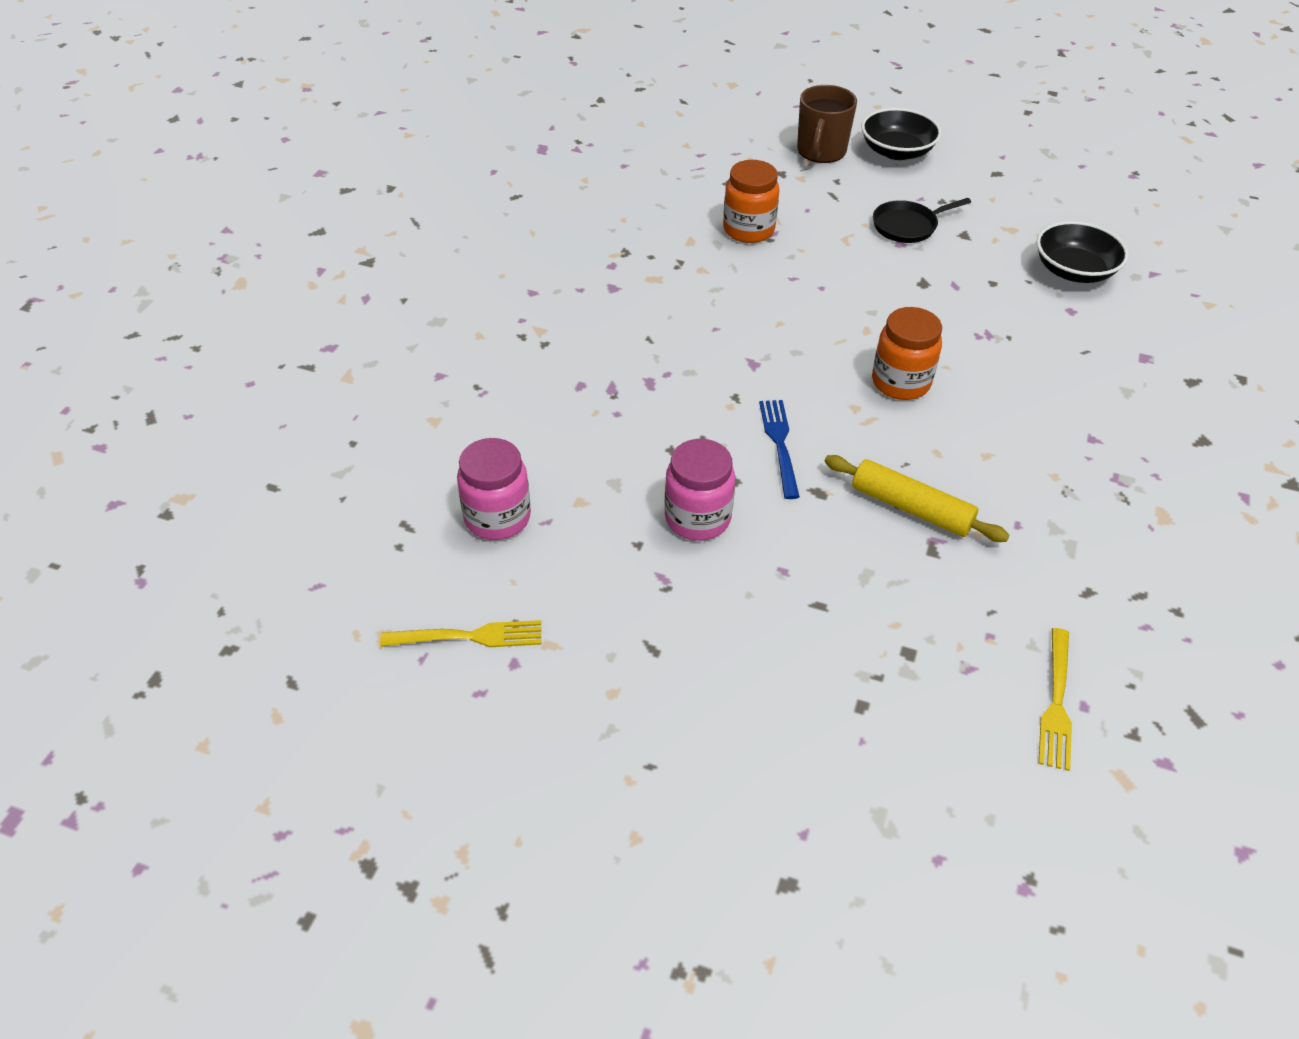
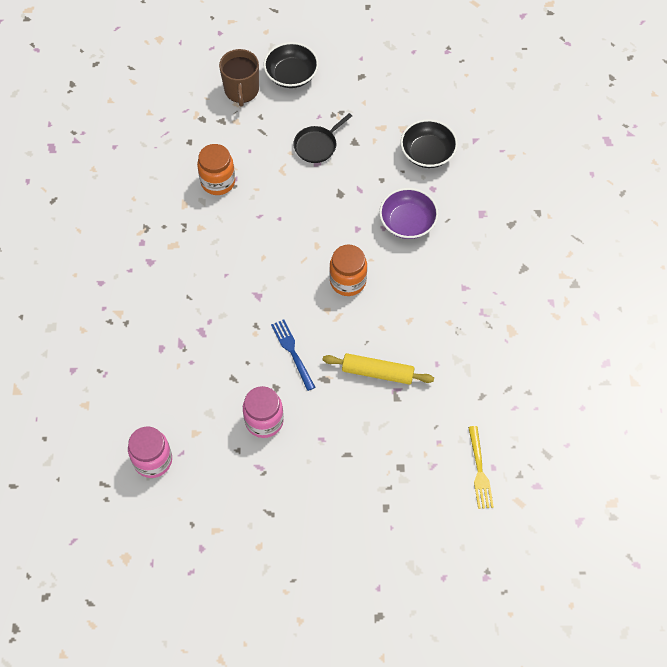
camera: 20 degrees left, 15 degrees up
yellow fork [380,620,541,647] -> none
none -> purple bowl [379,188,439,239]

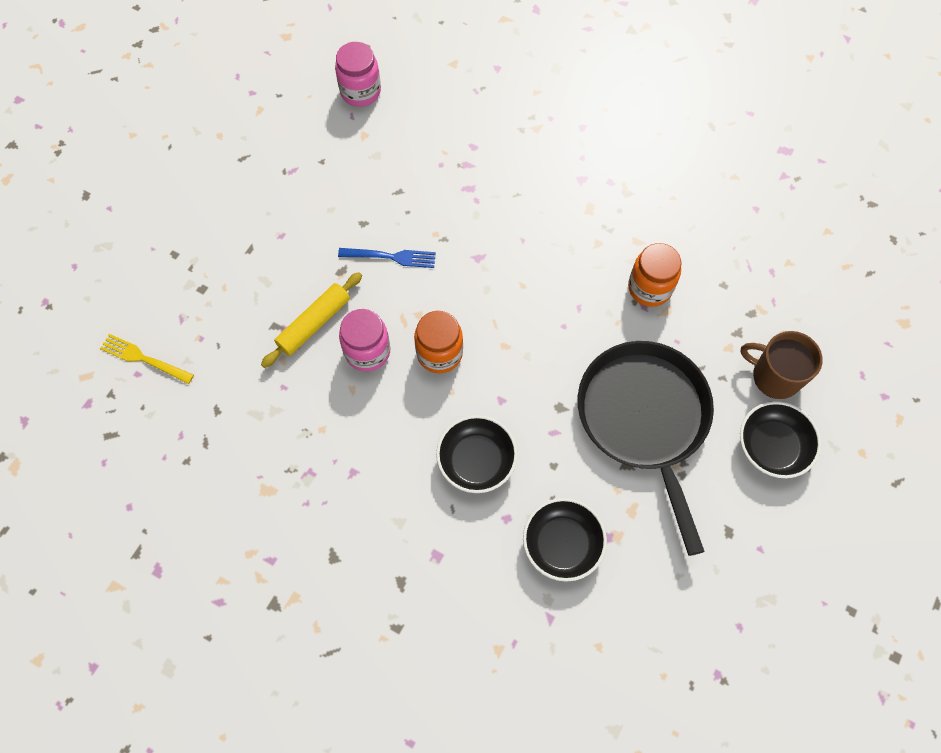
camera: 120 degrees right, 5 degrees up
pink jar [243,386,284,438] -> pink jar moved to [339,309,390,372]
black pan [293,113,352,163] -> black pan [578,341,714,556], size x2.26
purple bowl [379,188,439,239] -> black bowl [436,415,517,493]

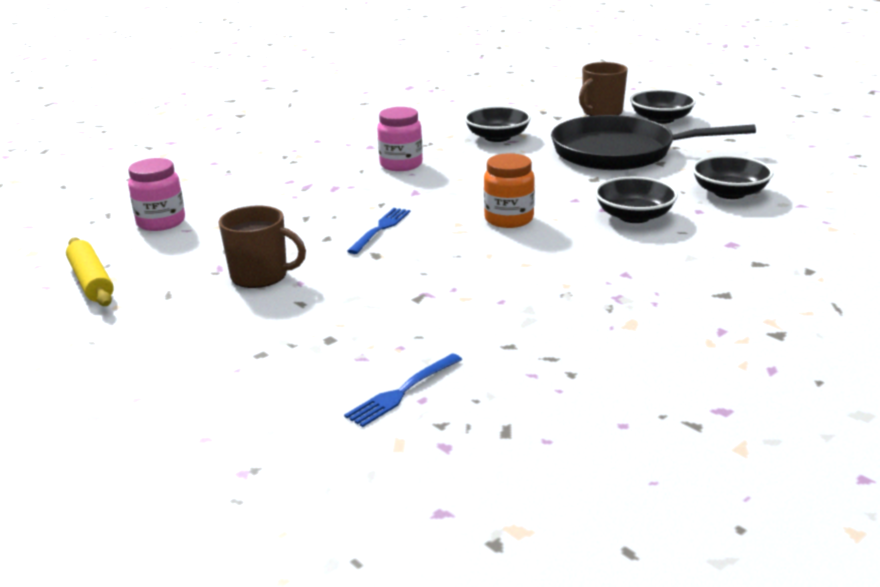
camera: 70 degrees left, 40 degrees down
yellow fork [100,334,194,384] -> blue fork [344,353,462,427]
yellow rolling pin [261,272,362,368] -> yellow rolling pin moved to [66,237,114,306]
pink jar [339,309,390,372] -> pink jar moved to [377,107,423,171]
orange jar [628,243,682,307] -> black bowl [464,106,531,142]
none -> brown mug [219,205,306,288]

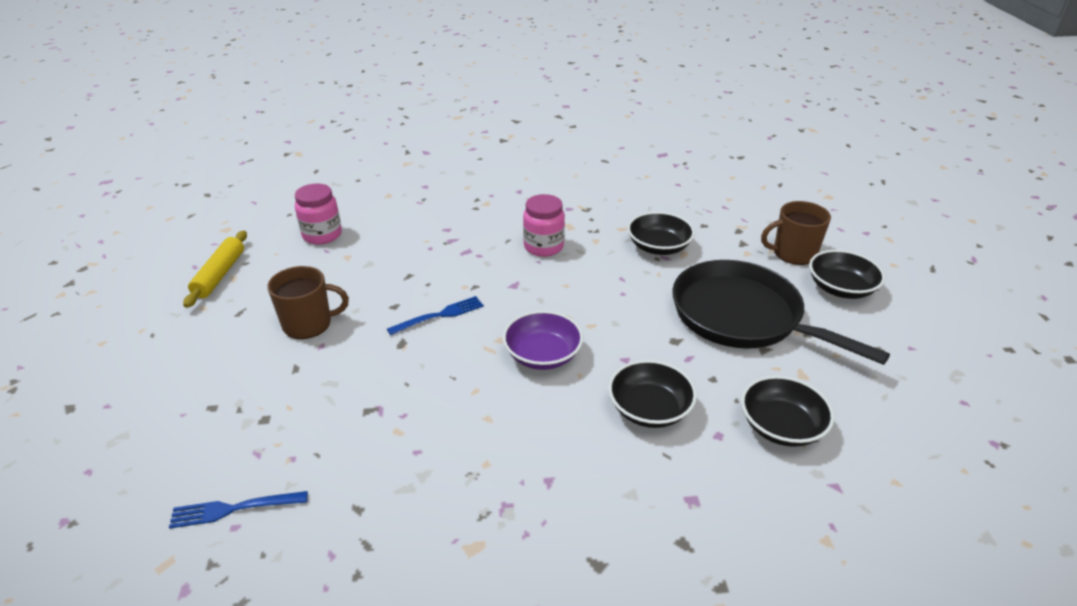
camera: 35 degrees right, 10 degrees up
brown mug [219,205,306,288] -> brown mug turned 60 degrees counterclockwise [267,266,349,339]
orange jar [484,153,535,228] -> purple bowl [503,311,583,370]

